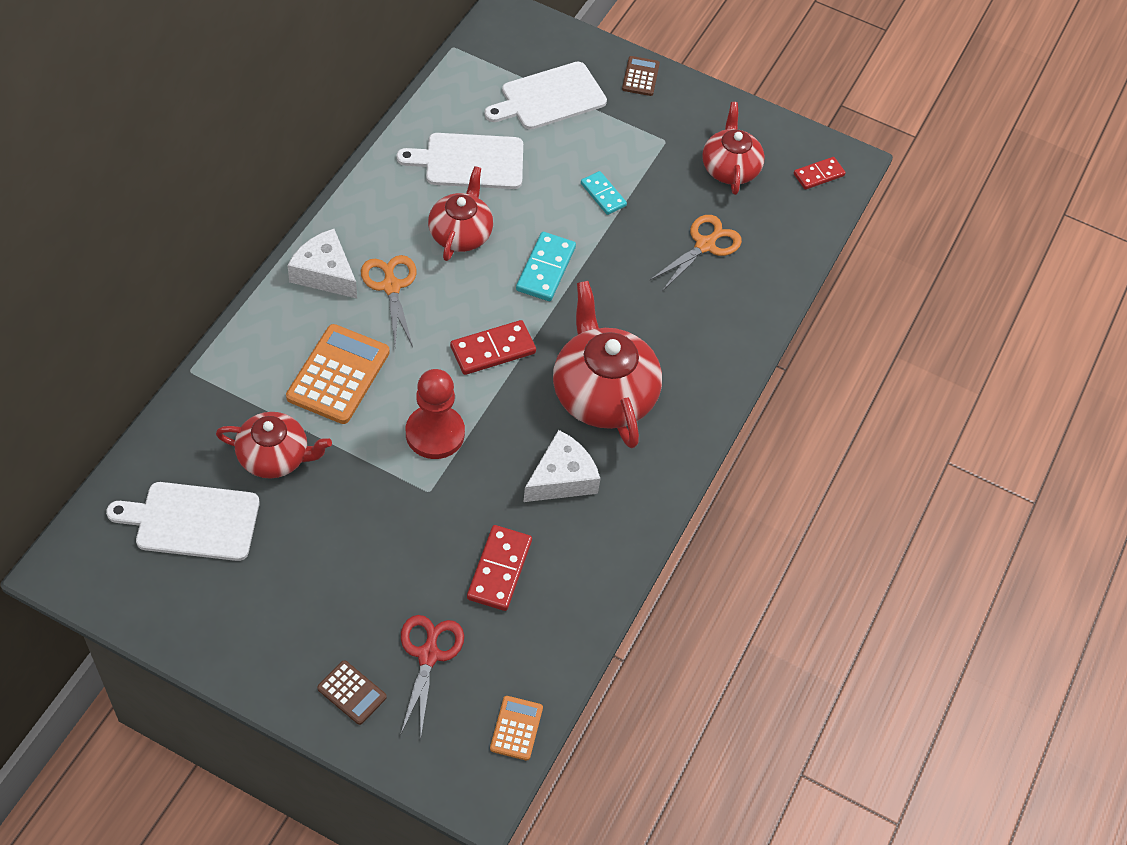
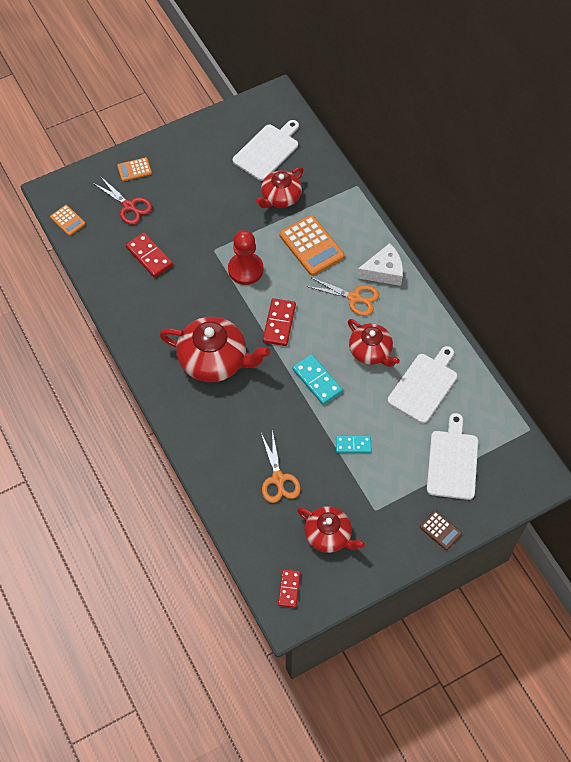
camera: 130 degrees right, 5 degrees up
brown calculator [317,660,387,725] -> orange calculator [117,157,152,181]
white cheese [523,430,600,502] -> none

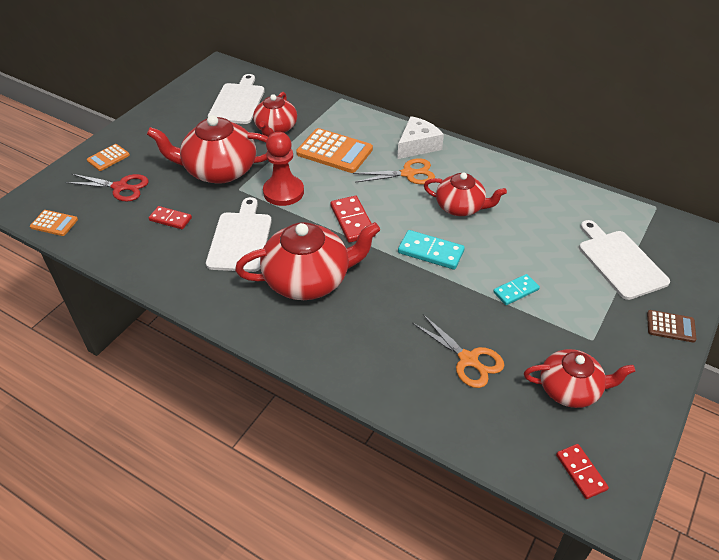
camera: 30 degrees left, 15 degrees down
red domino [126,232,173,277] -> red domino [149,206,192,229], size x0.67
white cutting board [387,346,457,423] -> white cutting board moved to [206,197,272,272]
none -> red teapot [147,115,268,184]

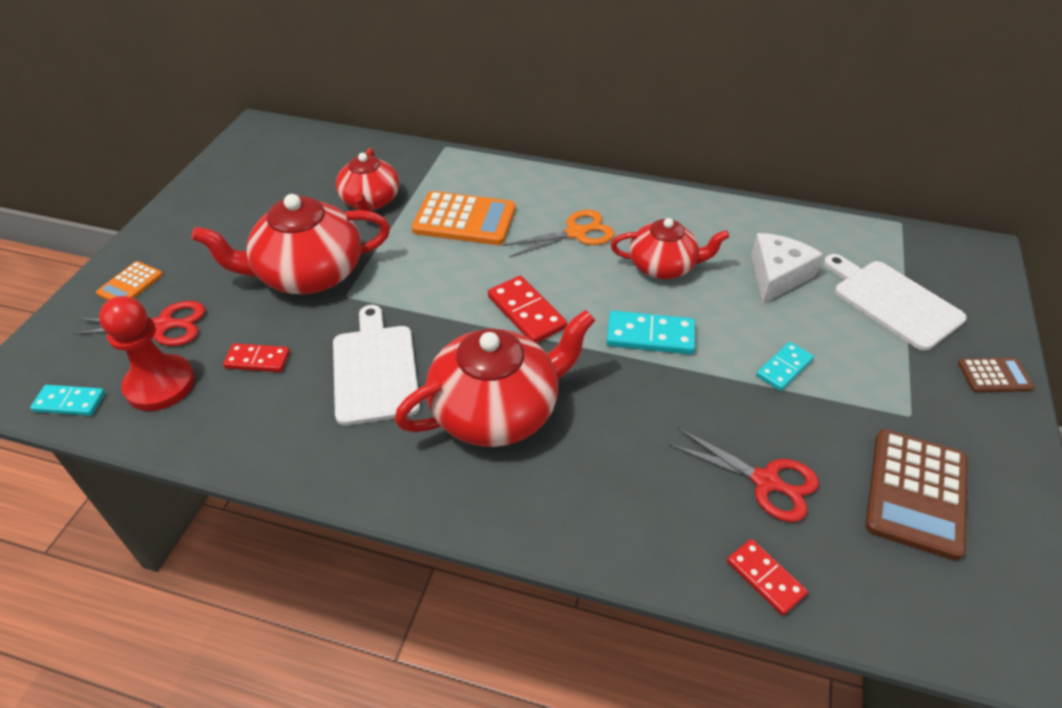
camera: 15 degrees left, 0 degrees up
orange calculator [30,210,78,236] -> turquoise domino [30,385,105,416]
white cutting board [208,74,265,124] -> none
red pawn [263,132,304,206] -> red pawn moved to [99,296,195,411]
white cheese [397,116,444,159] -> white cheese moved to [751,233,823,304]
orange scissors [412,314,504,388] -> red scissors [668,428,819,522]
red teapot [524,349,635,408] -> brown calculator [865,429,968,561]
red domino [556,444,609,499] -> red domino moved to [727,539,808,615]

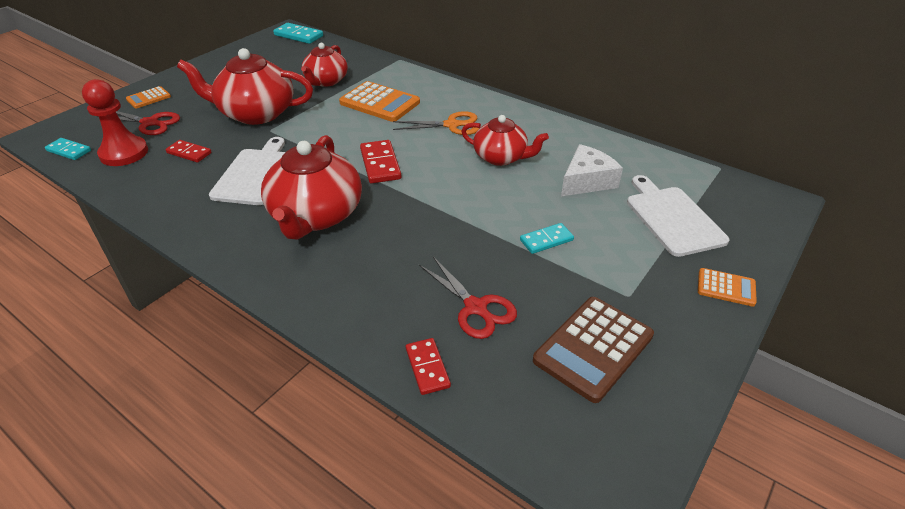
camera: 20 degrees right, 5 degrees down
red teapot [394,310,595,447] -> red teapot turned 105 degrees clockwise [261,135,362,240]
turquoise domino [606,310,695,355] -> turquoise domino moved to [273,23,323,44]
brown calculator [958,358,1034,392] -> orange calculator [698,268,757,307]

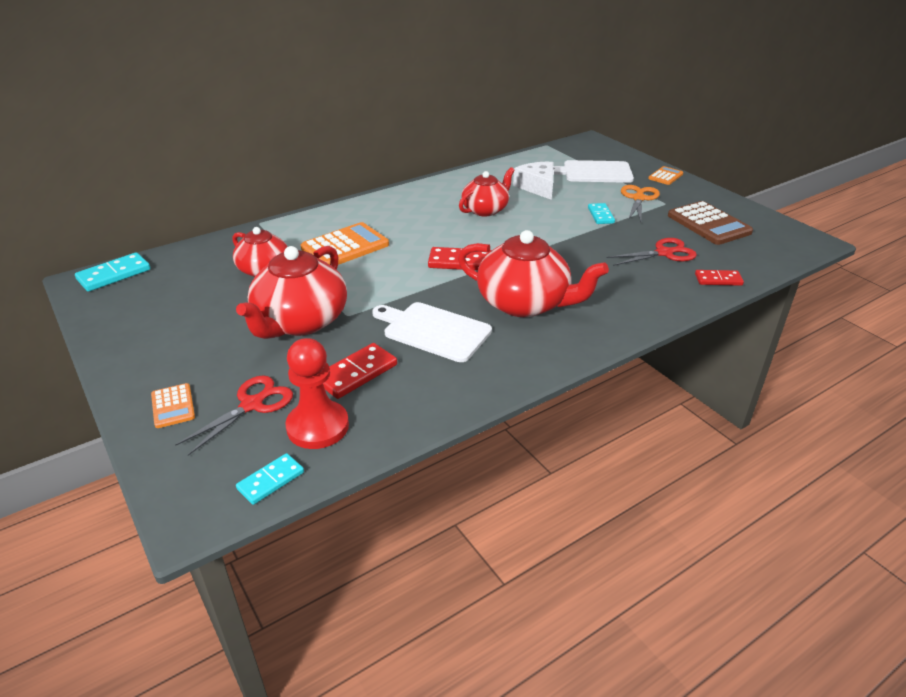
camera: 70 degrees left, 5 degrees down
red domino [166,140,212,163] -> red domino [323,343,397,399], size x1.50
orange scissors [393,111,480,135] -> orange scissors moved to [621,185,660,222]

